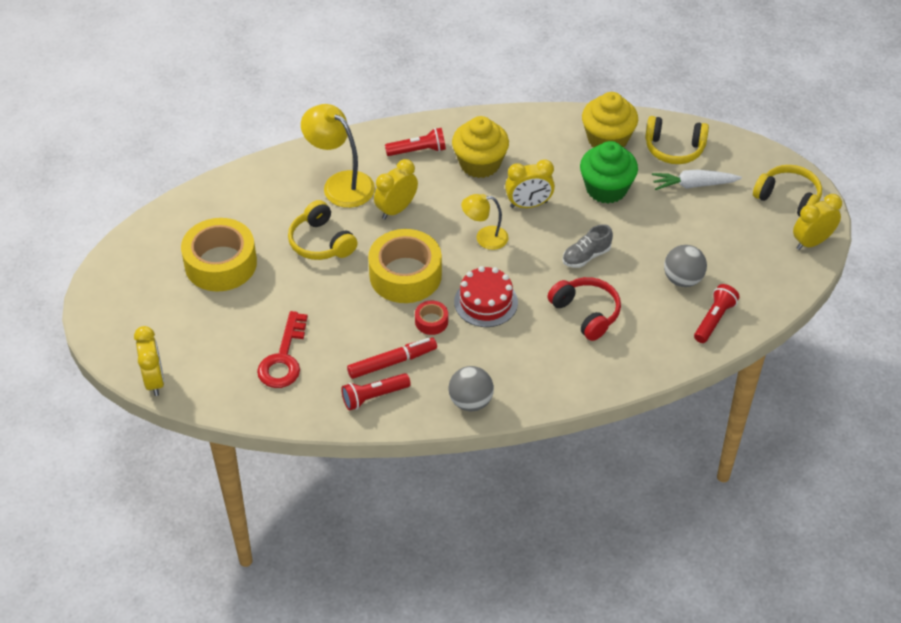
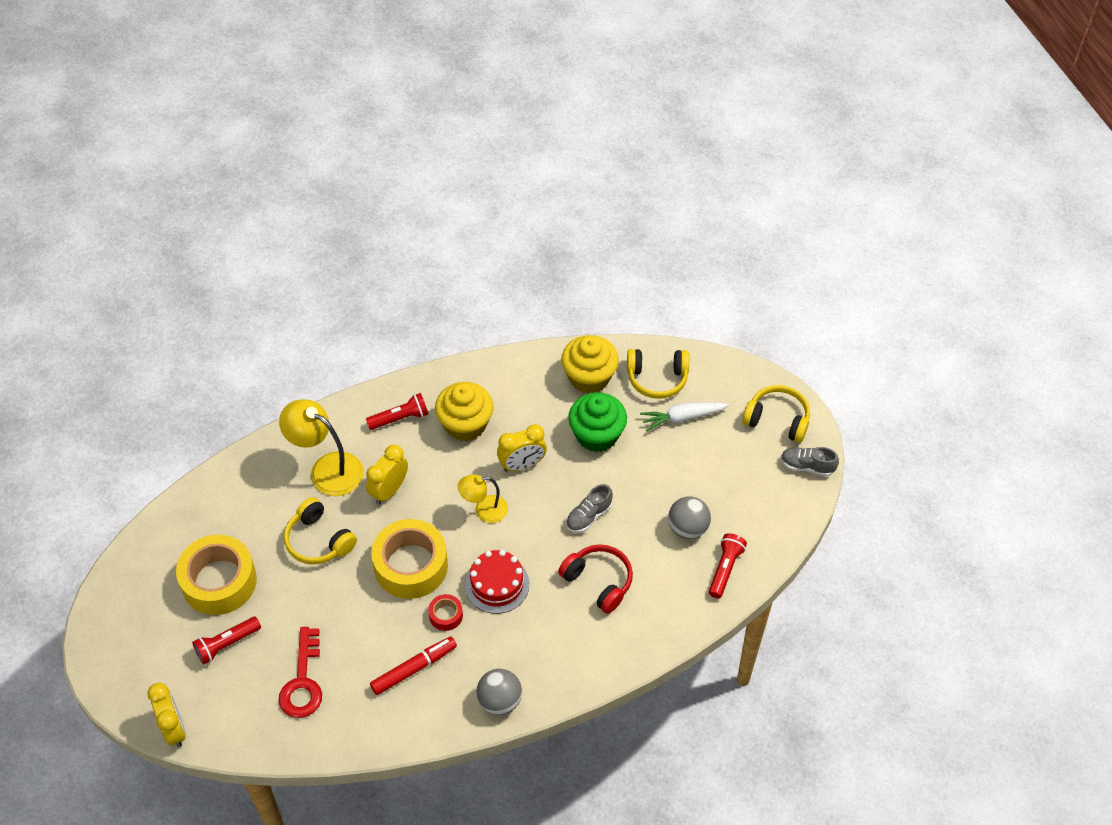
camera: 10 degrees left, 5 degrees up
red flashlight [341,373,411,411] -> red flashlight moved to [192,617,261,664]
yellow clock [793,194,842,250] -> grey shoe [781,447,839,476]

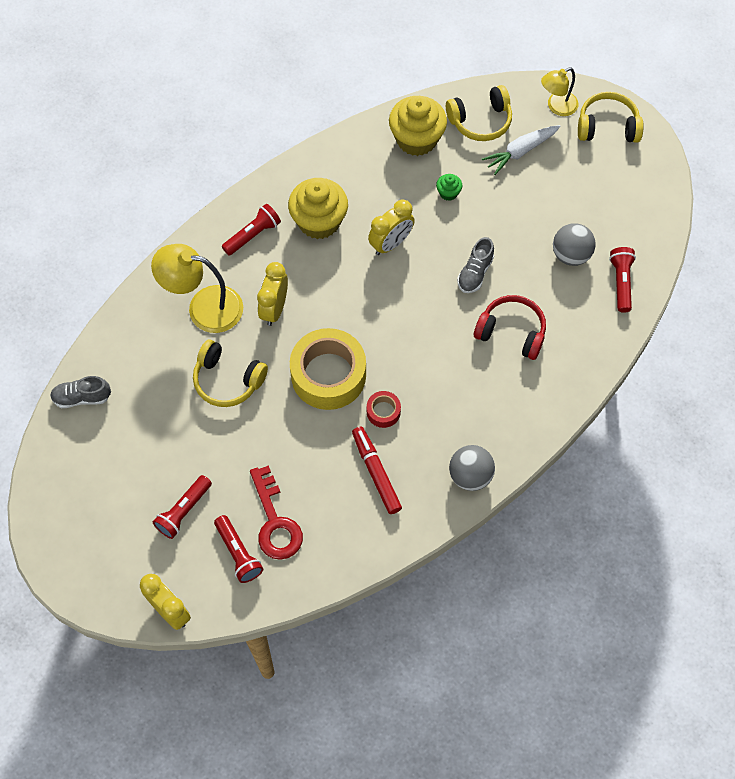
camera: 20 degrees left, 10 degrees up
yellow tape [176,535,257,615] -> none
red marker [370,637,457,695] -> red marker turned 60 degrees counterclockwise [352,427,402,514]
yellow lamp [458,474,508,523] -> yellow lamp moved to [541,68,579,116]
red cake [465,550,529,614] -> none
green cupcake [568,392,627,452] -> green cupcake [436,174,462,201], size x0.45
grey shoe [781,447,839,476] -> grey shoe moved to [50,376,111,408]
none -> red flashlight [214,515,263,583]

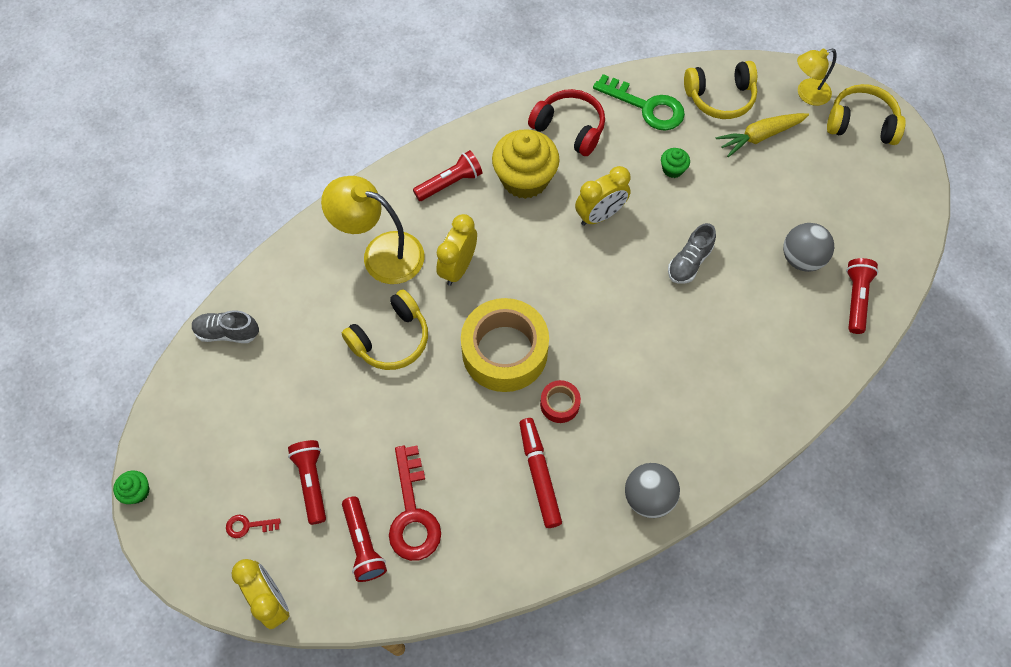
camera: 10 degrees right, 0 degrees up
red flashlight [153,475,212,539] -> red flashlight turned 120 degrees clockwise [288,440,326,525]
yellow headphones [193,340,268,407] -> yellow headphones turned 75 degrees counterclockwise [342,289,428,370]
yellow cupcake [389,96,447,156] -> green key [593,74,685,131]
red headphones [474,295,546,360] -> red headphones moved to [528,89,605,156]
white carrot [482,125,560,175] -> yellow carrot [716,113,809,157]
none -> green cupcake [113,471,149,504]
none -> red key [226,515,281,538]

